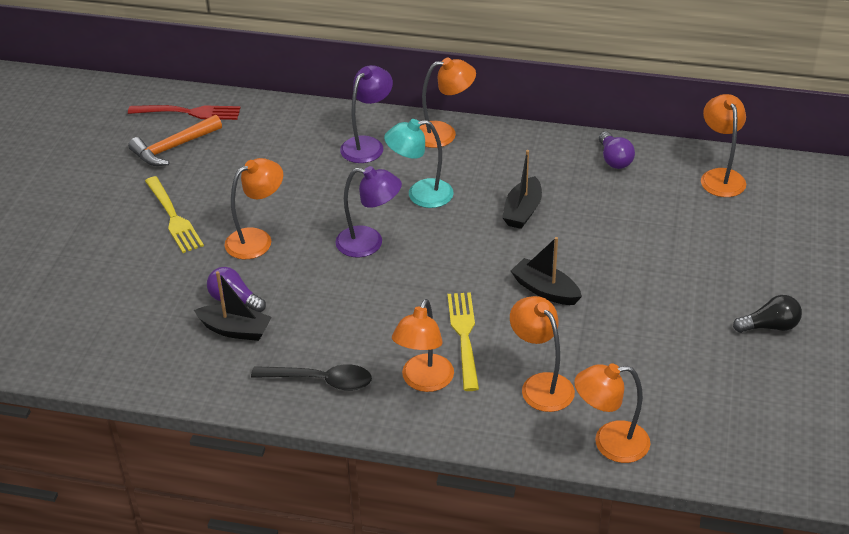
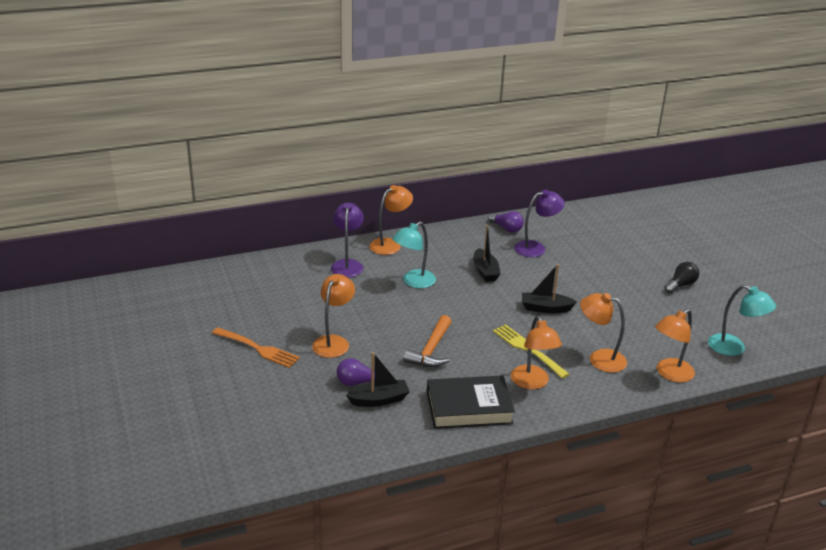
camera: 35 degrees left, 10 degrees down
red fork [128,105,240,120] -> none
orange hammer [128,115,222,166] -> orange hammer moved to [403,315,452,367]
yellow fork [145,176,204,253] -> orange fork [212,328,300,368]
black spoon [251,364,372,391] -> black book [427,375,515,429]
purple lamp [335,166,402,258] -> purple lamp moved to [514,190,565,257]
orange lamp [701,94,746,197] -> none
none -> turquoise lamp [708,285,776,356]

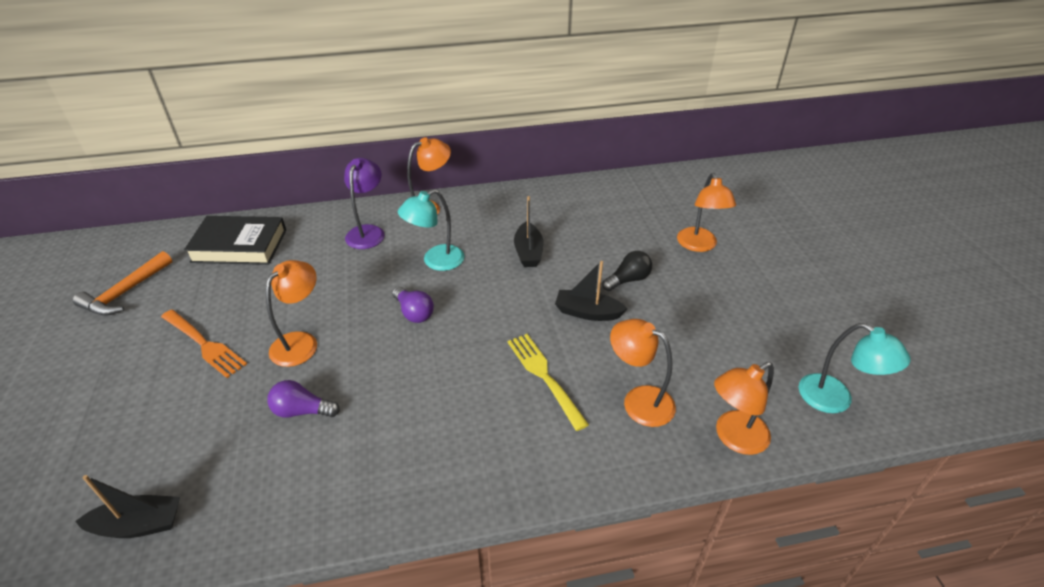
camera: 10 degrees right, 10 degrees up
black boat [346,352,410,407] -> black boat moved to [75,475,180,538]
orange hammer [403,315,452,367] -> orange hammer moved to [73,251,172,316]
black book [427,375,515,429] -> black book moved to [184,216,286,265]
purple light bulb [488,211,524,233] -> purple light bulb moved to [392,286,434,323]
orange lamp [511,316,562,389] -> orange lamp moved to [677,173,736,252]
purple lamp [514,190,565,257] -> none
black light bulb [664,262,699,293] -> black light bulb moved to [602,251,652,291]

